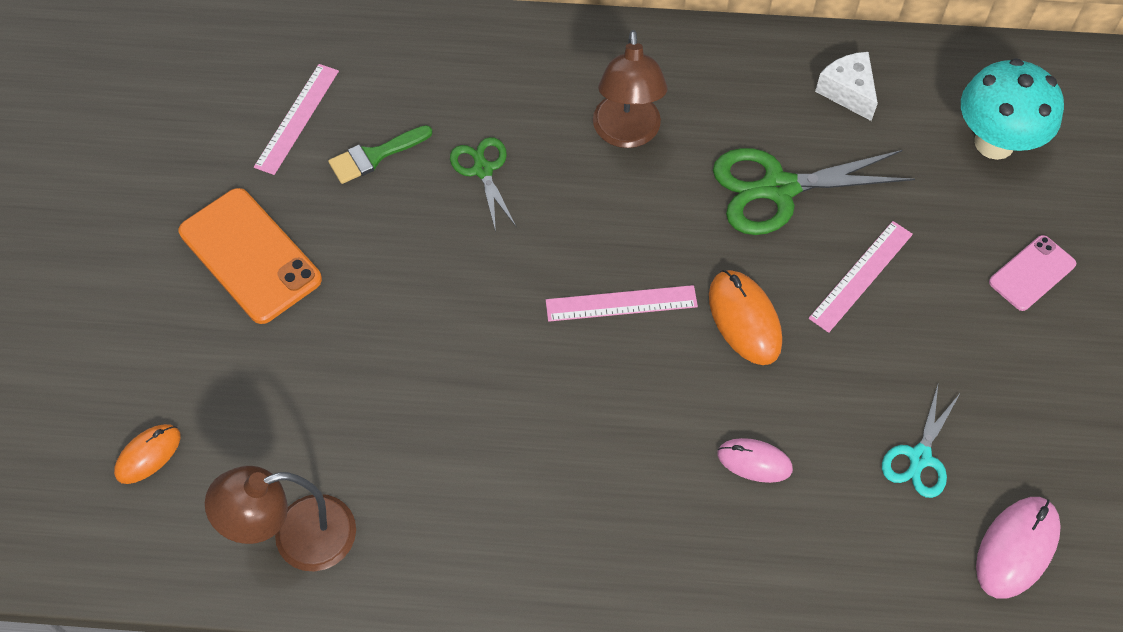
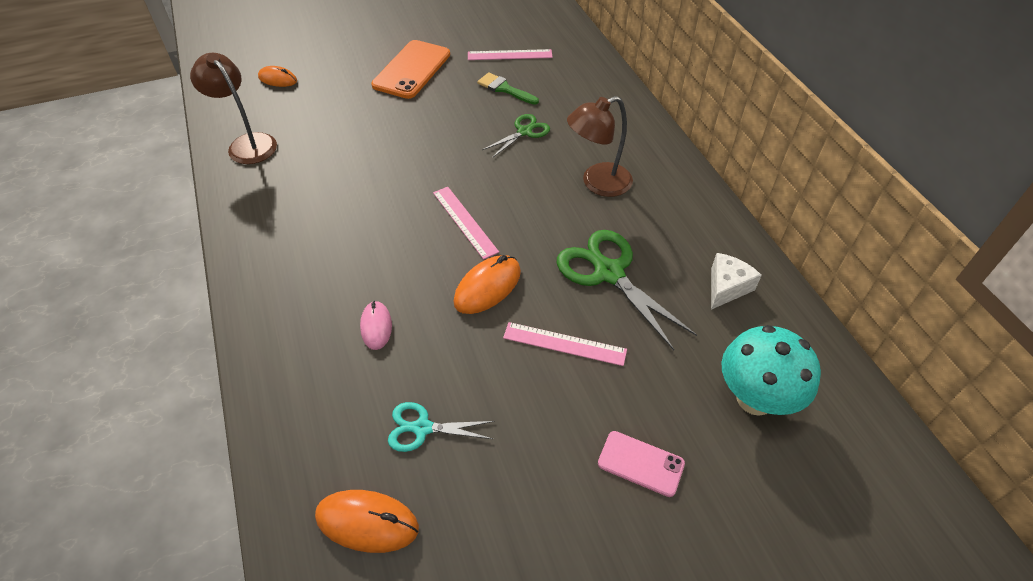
camera: 65 degrees right, 10 degrees down
pink mouse [976,497,1061,599] -> orange mouse [315,490,419,553]

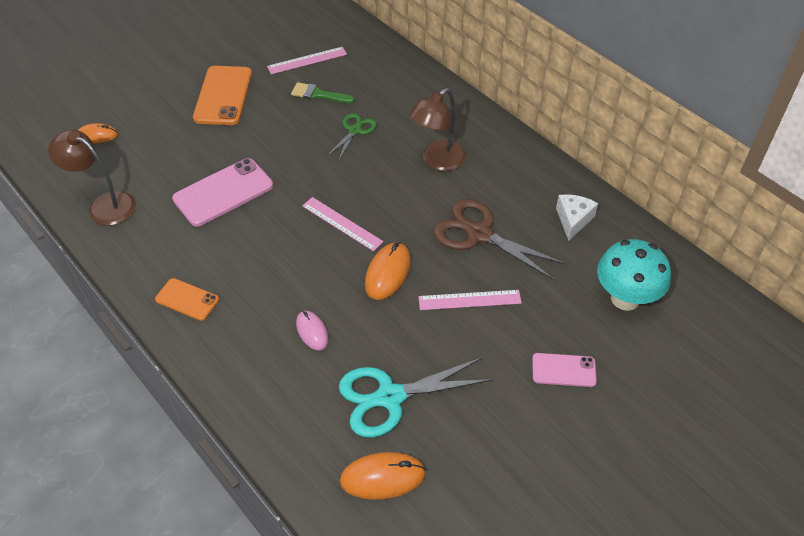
camera: 20 degrees left, 0 degrees up
turquoise scissors [388,402,495,452] -> turquoise scissors [339,357,493,438], size x1.76
green scissors [557,230,697,350] -> brown scissors [433,199,567,281]
none -> orange phone [155,278,219,321]
none -> pink phone [172,158,273,227]

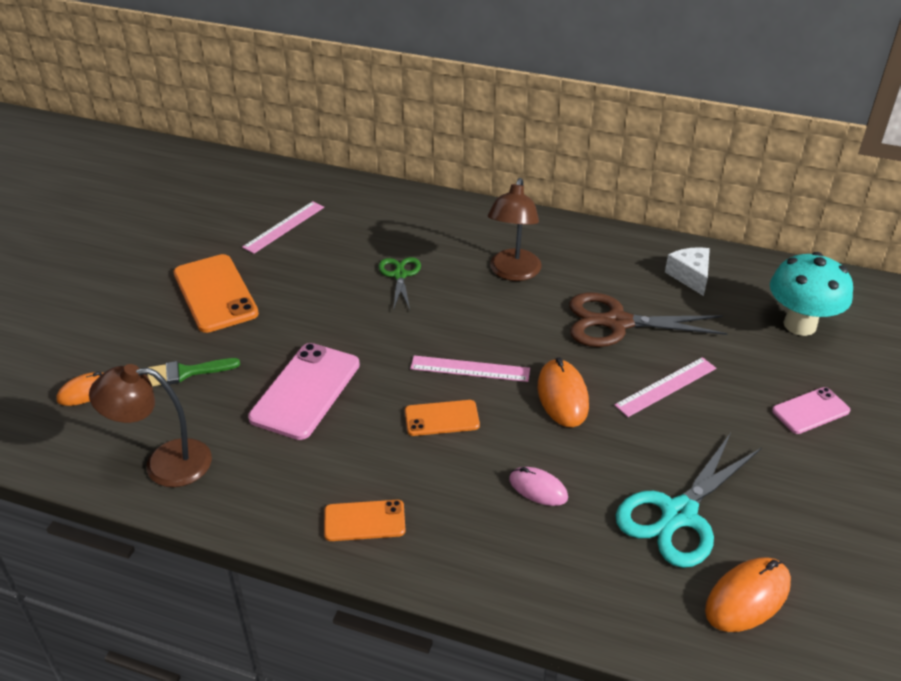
camera: 30 degrees left, 10 degrees down
green brush [291,82,355,103] -> green brush moved to [147,358,240,387]
none -> orange phone [405,400,480,436]

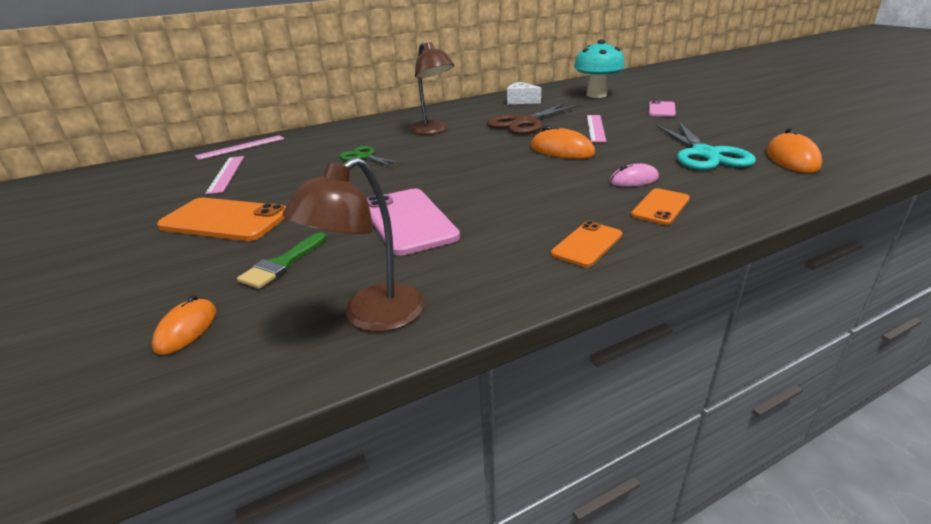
camera: 45 degrees left, 10 degrees down
orange phone [405,400,480,436] -> orange phone moved to [631,188,690,225]
pink ruler [410,355,530,382] -> pink ruler moved to [195,135,284,160]

